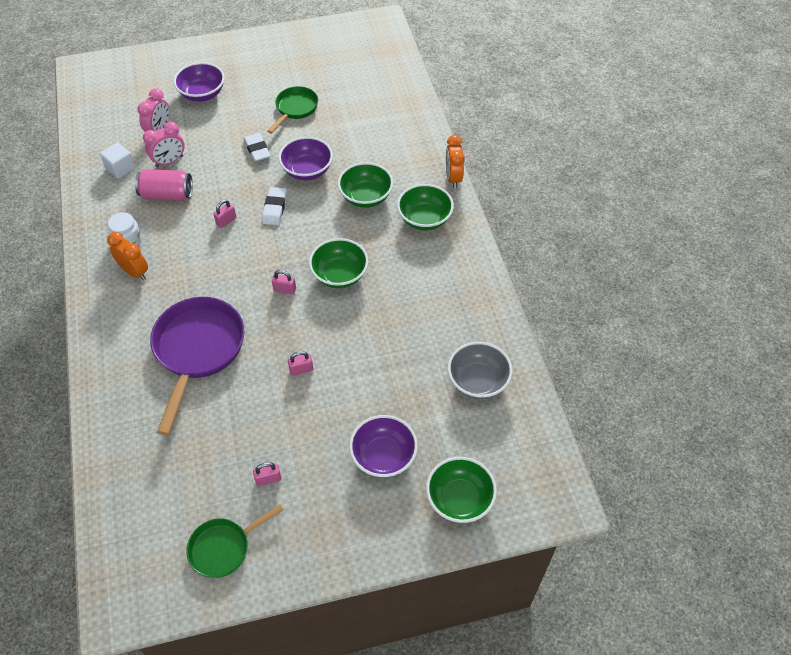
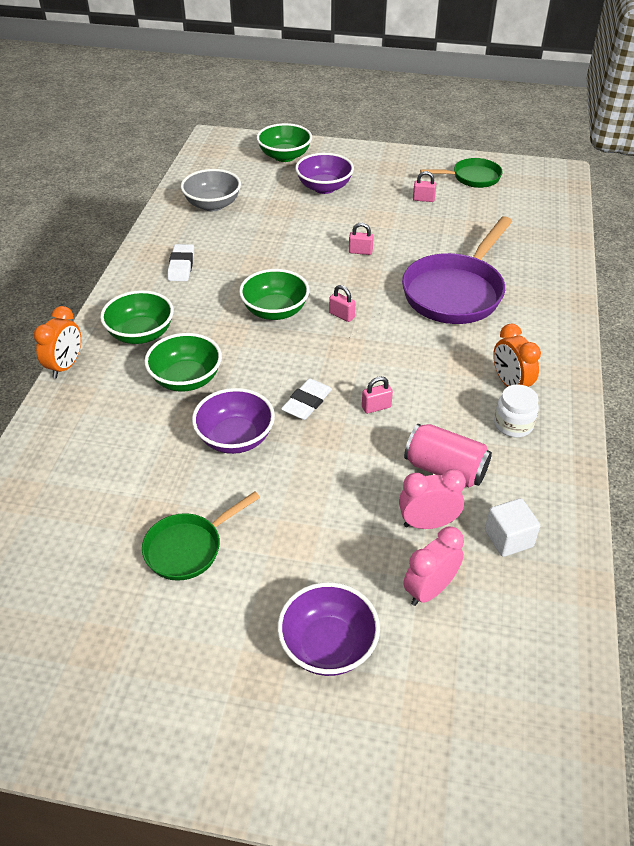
camera: 155 degrees left, 10 degrees down
white eraser [244,133,271,162] -> white eraser moved to [168,244,194,281]

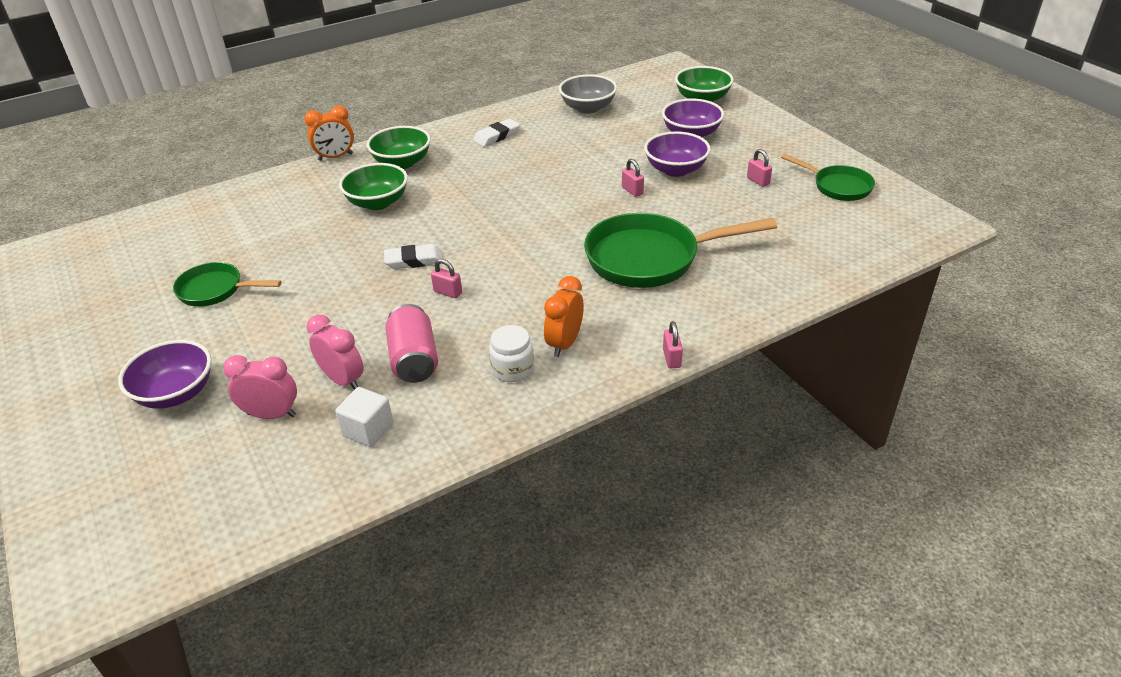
camera: 50 degrees right, 5 degrees down
purple bowl [192,388,275,454] -> purple bowl moved to [644,131,711,177]
green bowl [239,269,310,320] -> none
pink padlock [329,285,356,322] -> pink padlock moved to [663,321,683,369]
purple pan [402,216,512,324] -> green pan [584,213,777,288]

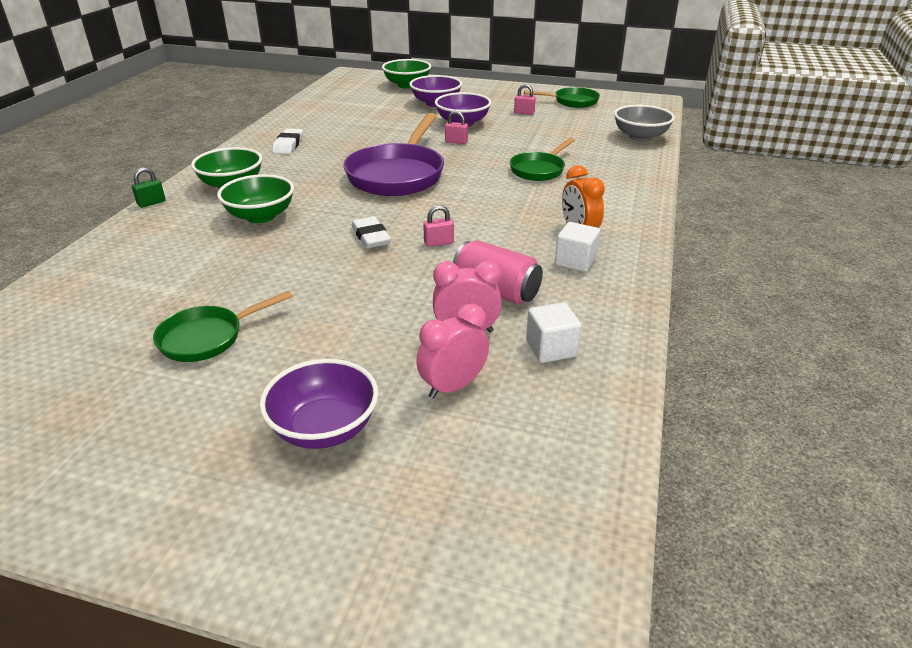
camera: 45 degrees left, 5 degrees down
orange clock [304,105,354,161] -> green padlock [132,167,166,208]
white eraser [384,244,443,269] -> white eraser turned 60 degrees counterclockwise [352,216,391,248]
white jar [489,325,534,382] -> white cube [555,222,600,272]
grey bowl [559,74,617,114] -> grey bowl moved to [614,105,675,141]
green pan [584,213,777,288] -> green pan [510,138,575,181], size x0.57
pink padlock [663,321,683,369] -> none
none -> purple pan [343,113,444,196]

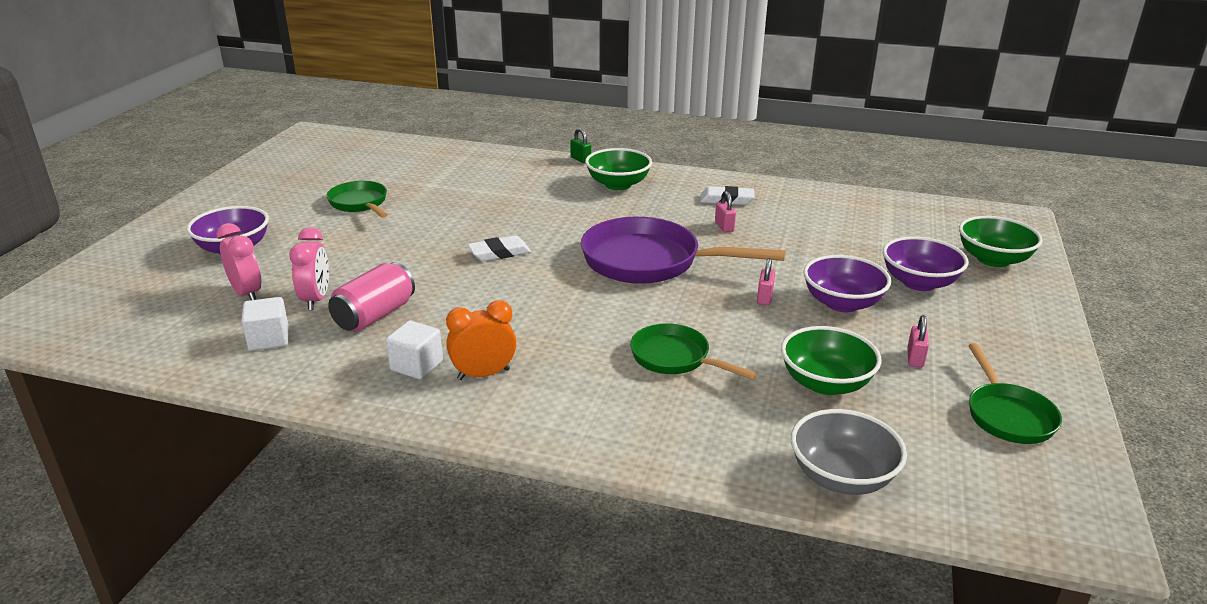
camera: 90 degrees right, 5 degrees down
green bowl [217,174,294,223] -> green bowl moved to [781,326,881,395]
pink padlock [423,205,454,247] -> pink padlock moved to [715,191,736,232]

